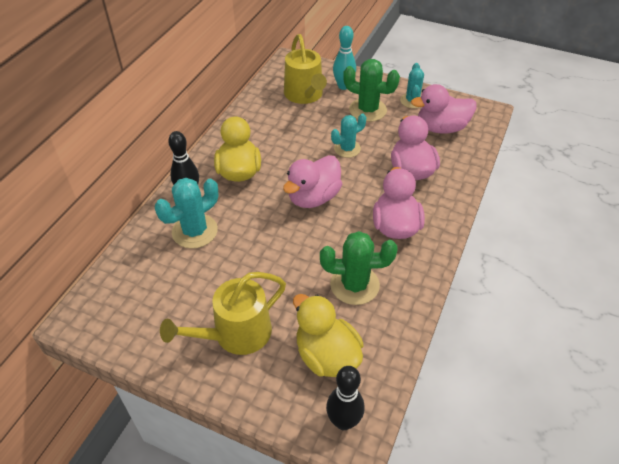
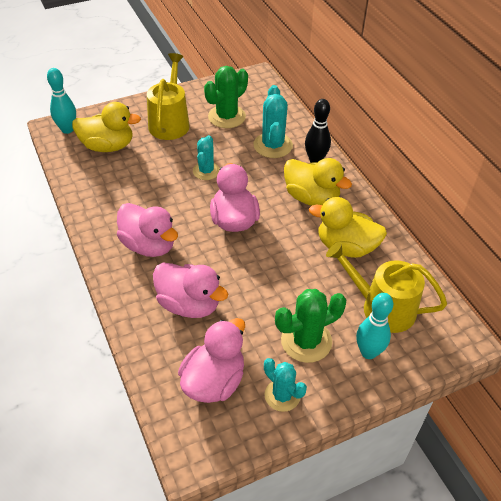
camera: 130 degrees right, 0 degrees up
green cactus [320,231,398,305] -> green cactus moved to [204,66,248,128]
black bowling pin [326,366,365,430] -> turquoise bowling pin [47,68,76,134]
turquoise cactus [331,114,366,158] -> turquoise cactus moved to [193,135,220,180]
none -> yellow duck [309,197,387,258]

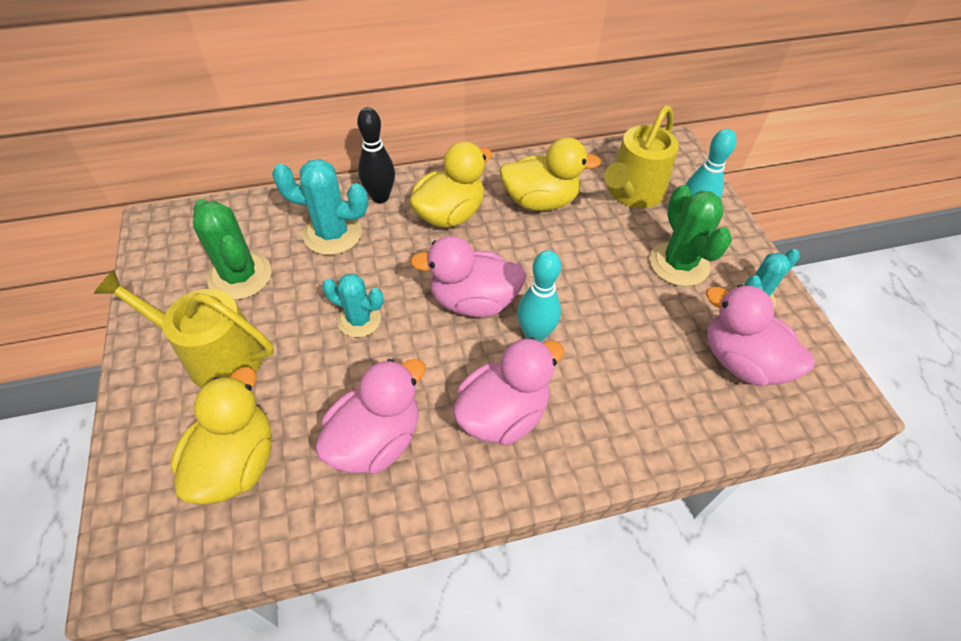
camera: 80 degrees left, 5 degrees up
turquoise bowling pin [47,68,76,134] -> turquoise bowling pin moved to [517,250,561,342]
pink duck [153,262,228,318] -> pink duck moved to [315,359,426,474]
yellow duck [309,197,387,258] -> yellow duck turned 120 degrees counterclockwise [499,137,601,211]

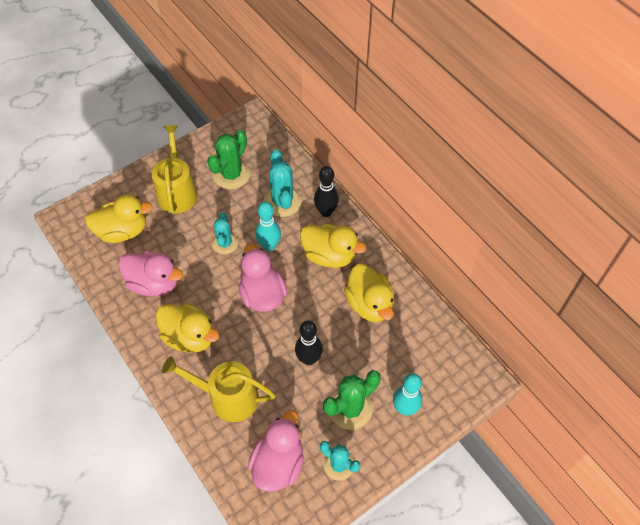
camera: 70 degrees right, 5 degrees up
pink duck [453,337,564,445] -> yellow duck [155,303,219,353]
turquoise bowling pin [517,250,561,342] -> turquoise bowling pin moved to [256,201,281,251]
yellow watering can [604,105,679,208] -> yellow watering can moved to [162,356,276,422]
none -> black bowling pin [295,321,323,365]

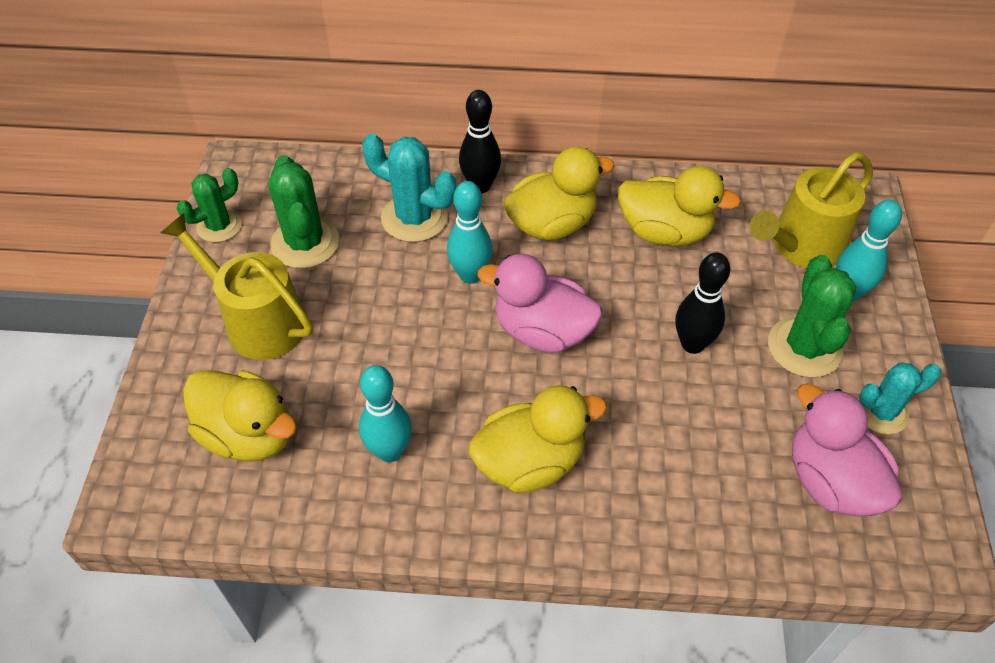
camera: 50 degrees left, 5 degrees down
yellow duck [85,194,153,243] -> yellow duck turned 90 degrees clockwise [183,370,297,462]
pink duck [118,251,183,296] -> turquoise bowling pin [359,365,412,462]
yellow watering can [162,356,276,422] -> yellow watering can moved to [750,152,873,268]
turquoise cactus [212,212,238,254] -> none
none -> green cactus [177,168,242,243]

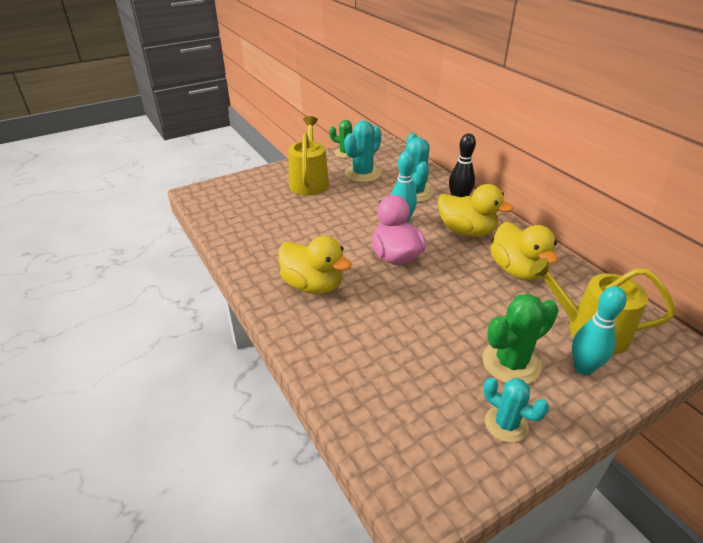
camera: 55 degrees right, 15 degrees down
yellow duck [183,370,297,462] -> none
green cactus [269,155,339,269] -> turquoise cactus [344,120,382,183]
turquoise bowling pin [359,365,412,462] -> none
black bowling pin [676,252,730,354] -> none
pink duck [792,384,902,517] -> none

